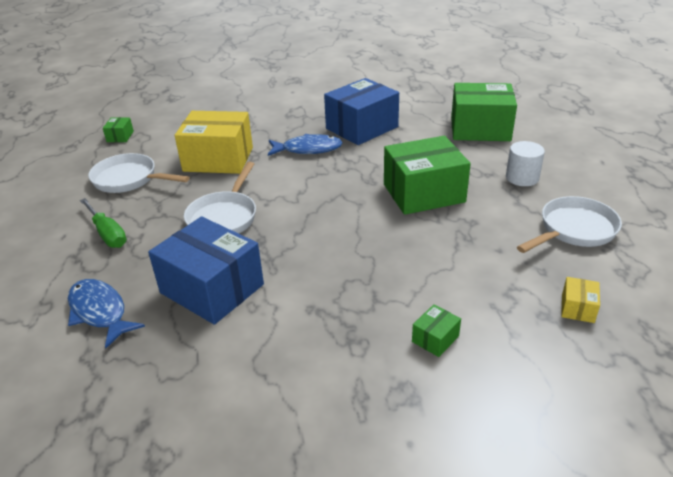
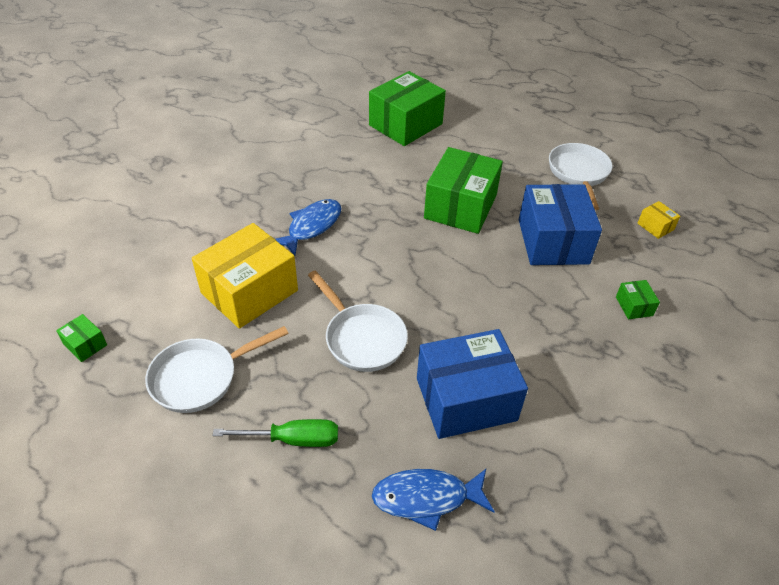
camera: 55 degrees left, 10 degrees up
blue box [324,78,399,145] -> blue box moved to [519,184,602,265]
white cylinder [506,141,545,186] -> none

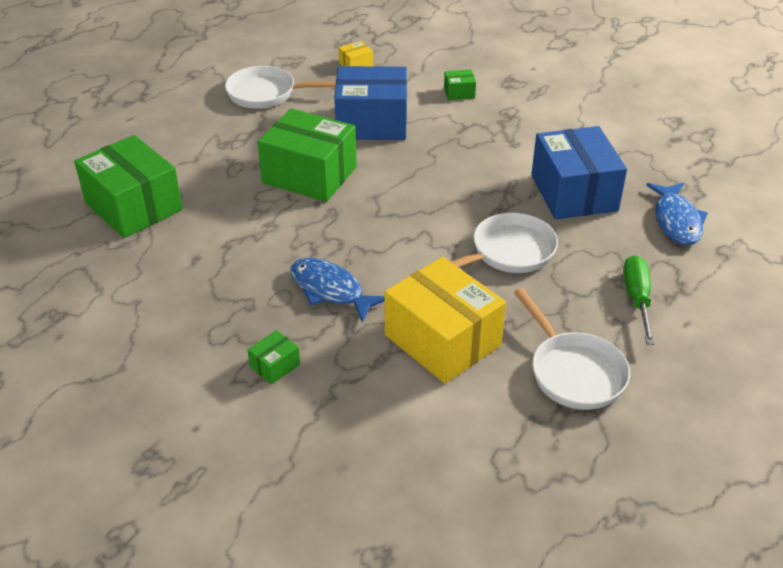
camera: 85 degrees left, 5 degrees down
green box [56,314,107,362] -> green box moved to [247,330,300,384]

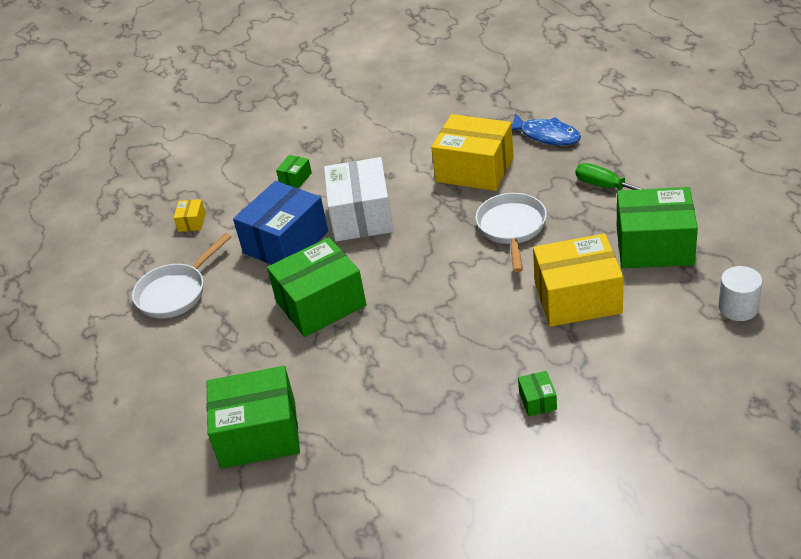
camera: 50 degrees left, 0 degrees up
blue fish [291,258,384,322] -> none
white pan [514,288,630,410] -> green box [617,187,698,268]
blue box [531,126,627,219] -> yellow box [431,114,514,191]
none -> white box [324,157,394,242]
none -> white cylinder [718,266,763,321]

